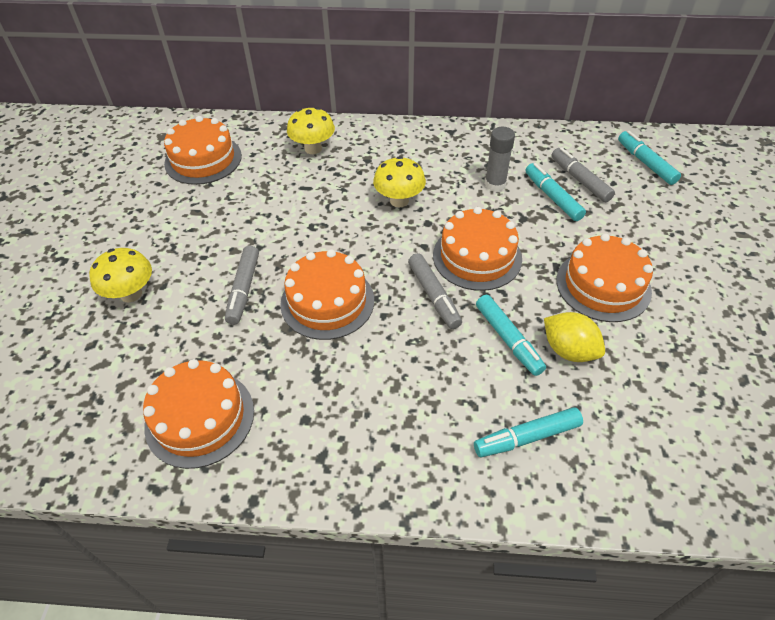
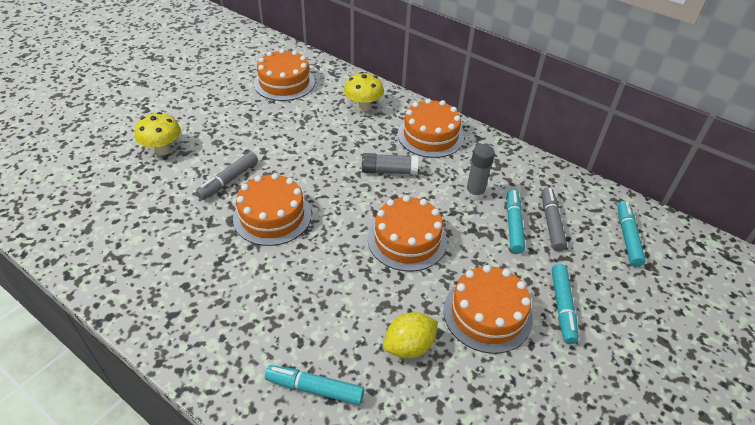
camera: 30 degrees right, 5 degrees down
orange cake [143,359,254,469] -> orange cake moved to [398,98,464,158]
yellow mushroom [373,156,426,207] -> grey glue stick [362,153,418,175]
grey marker [408,253,462,329] -> none
turquoise marker [476,295,546,376] -> turquoise marker moved to [552,264,578,344]
yellow lemon [544,312,605,362] -> yellow lemon turned 75 degrees clockwise [383,312,438,358]

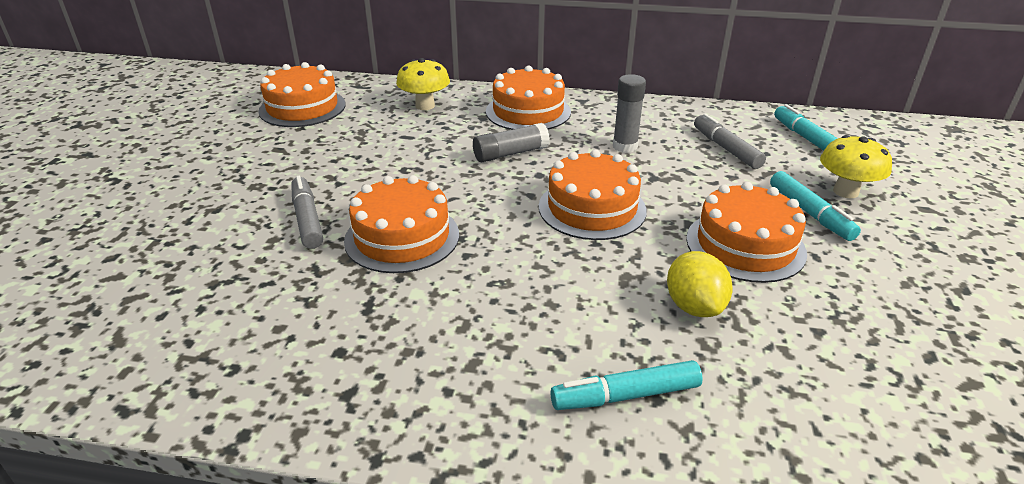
camera: 25 degrees left, 10 degrees down
yellow mushroom [134,112,181,155] -> yellow mushroom moved to [820,135,892,198]
grey marker [196,152,258,200] -> grey marker turned 150 degrees clockwise [291,176,323,249]
yellow lemon [383,312,438,358] -> yellow lemon turned 45 degrees counterclockwise [667,251,733,317]
turquoise marker [506,189,525,254] -> none

